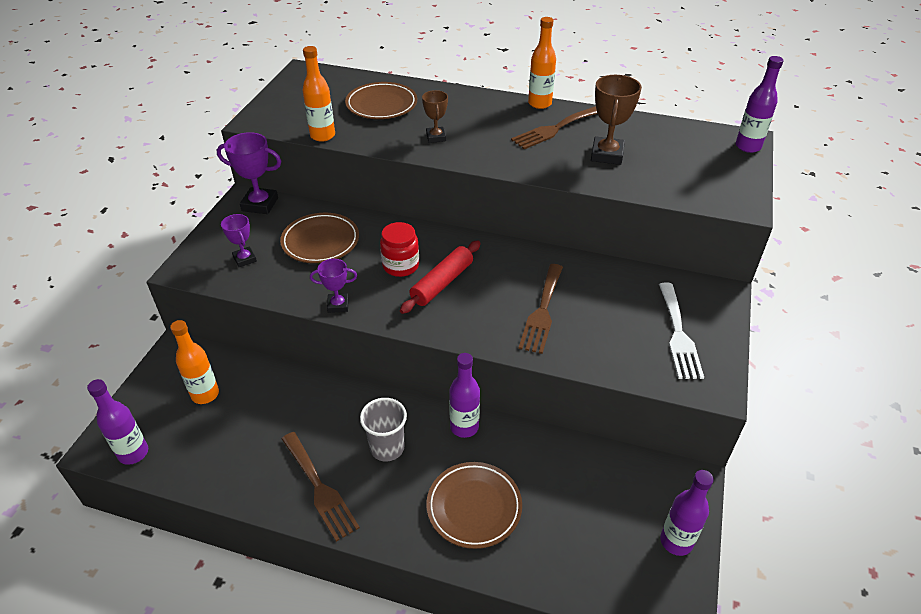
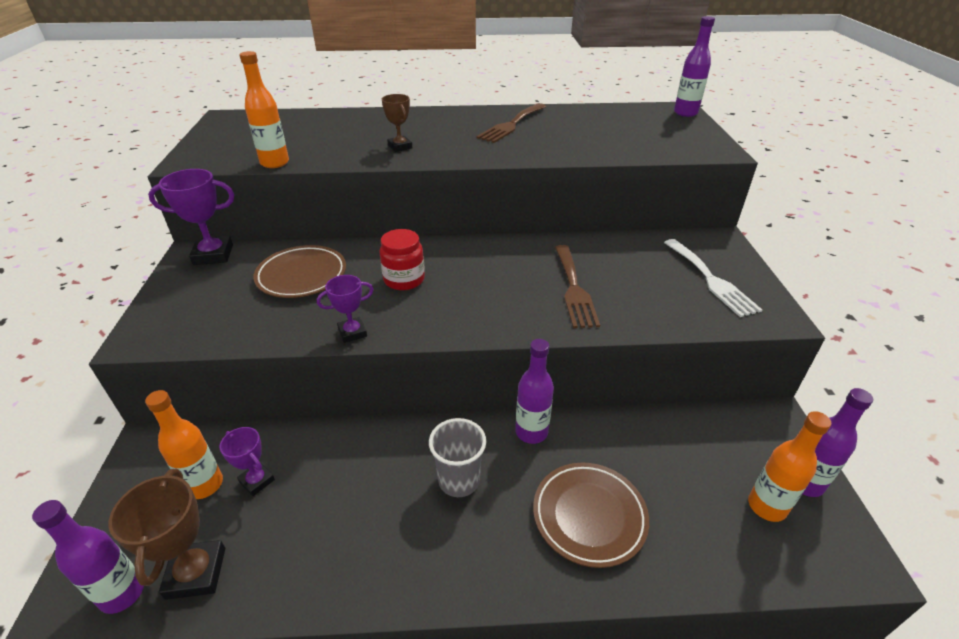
camera: 20 degrees left, 5 degrees down
purple trophy [221,214,257,267] -> purple trophy moved to [220,427,275,496]
brown fork [282,432,360,542] -> none
brown plate [345,82,417,119] -> none
red rolling pin [400,240,481,314] -> none
orange bottle [528,17,556,109] -> orange bottle moved to [748,411,831,522]
brown trophy [591,75,642,165] -> brown trophy moved to [109,468,225,600]

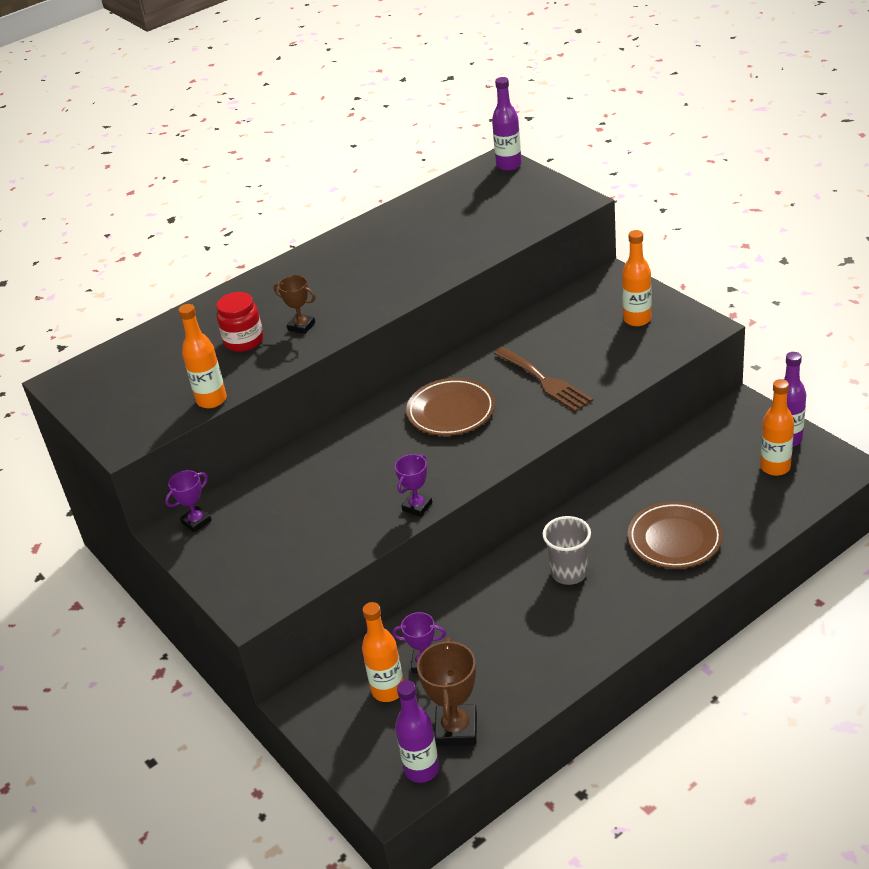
camera: 30 degrees left, 0 degrees up
brown trophy [109,468,225,600] -> brown trophy turned 45 degrees clockwise [417,638,477,746]
purple trophy [148,169,235,265] -> purple trophy [165,470,212,533], size x0.61
brown plate [254,245,346,298] -> brown plate moved to [406,378,495,436]
red jar [379,229,425,290] -> red jar moved to [216,292,263,352]
brown fork [476,103,546,143] -> none
purple bottle [515,339,554,444] -> none
white fork [664,239,762,317] -> orange bottle [622,230,652,326]

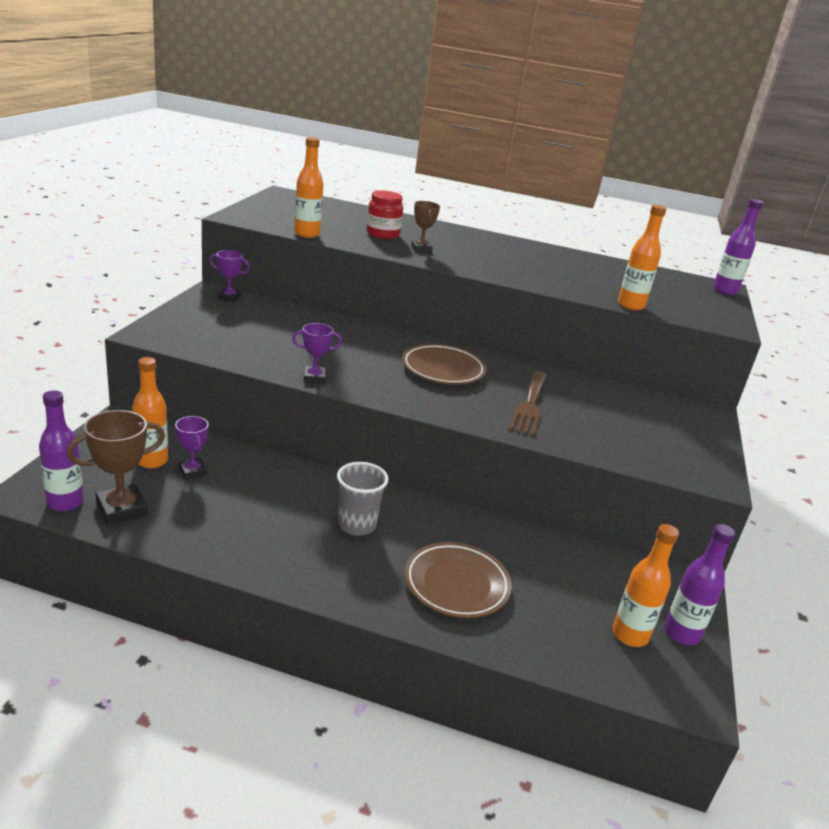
camera: 45 degrees right, 10 degrees down
orange bottle [622,230,652,326] -> orange bottle moved to [618,205,666,310]

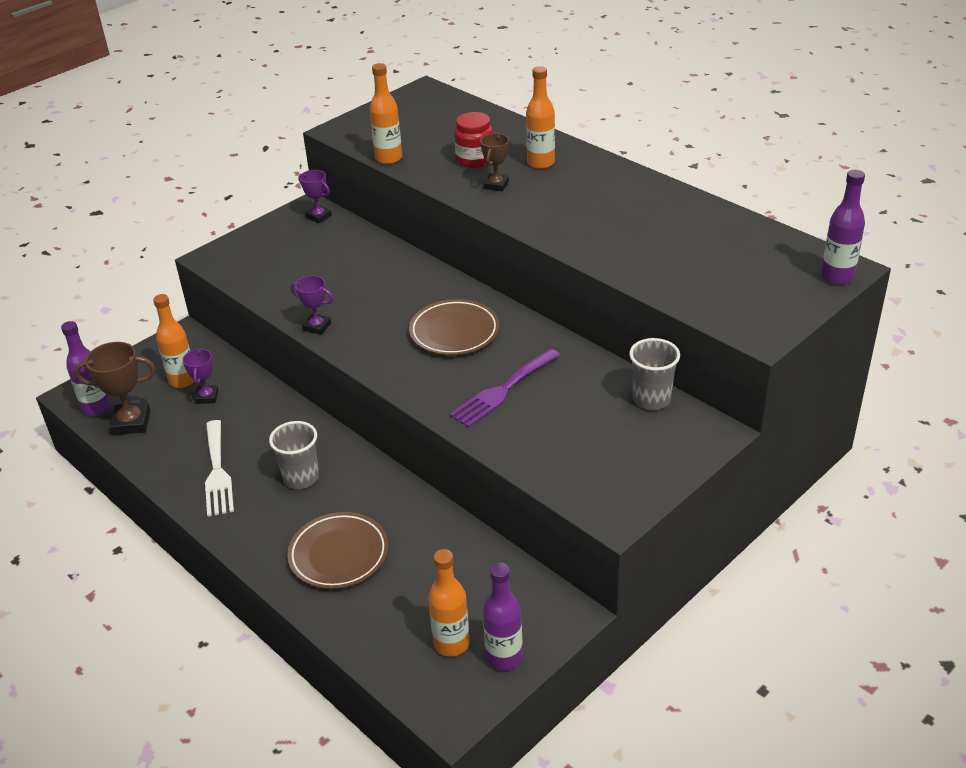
camera: 35 degrees right, 10 degrees up
brown fork [508,371,547,436] -> purple fork [450,349,561,428]
orange bottle [618,205,666,310] -> orange bottle moved to [526,66,555,169]
none -> white fork [205,420,234,517]
none -> grey cup [629,338,680,410]

